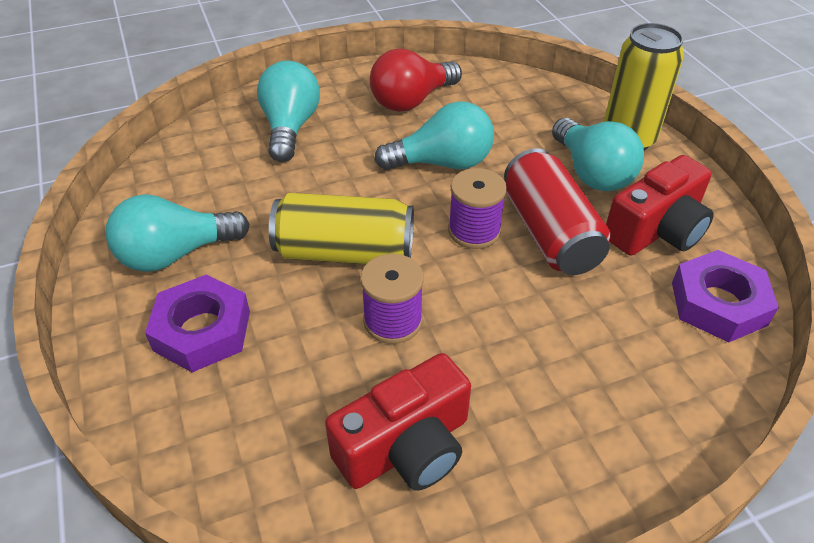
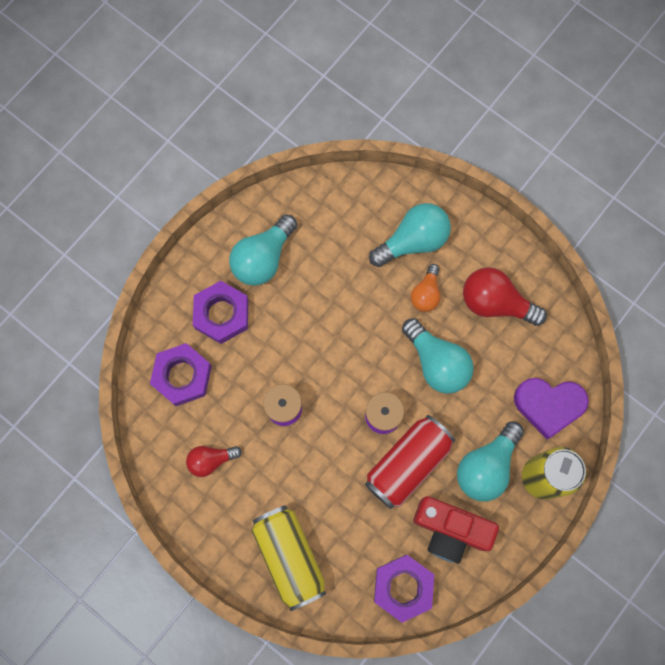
camera: 60 degrees right, 30 degrees up
turquoise light bulb [106,194,250,272] -> turquoise light bulb turned 90 degrees counterclockwise [229,214,297,286]
yellow can [269,193,414,264] -> yellow can moved to [252,505,326,611]
red camera [325,353,471,491] -> red light bulb [186,446,242,477]
none -> purple nut [150,343,212,406]
none -> orange light bulb [411,264,440,312]
none -> purple heart [514,378,589,439]

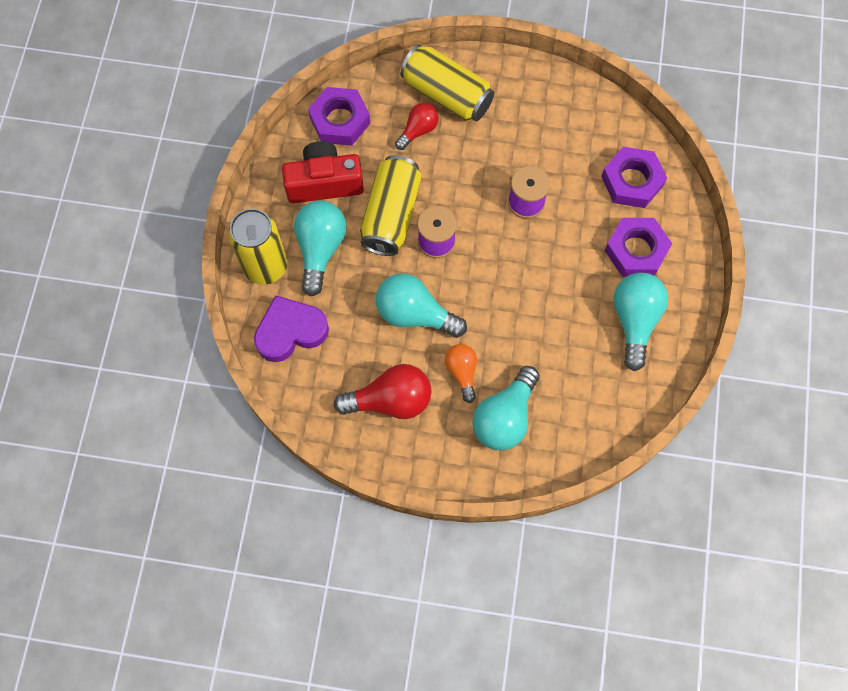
camera: 150 degrees right, 5 degrees down
red light bulb [186,446,242,477] -> red light bulb moved to [395,103,439,150]
red can [365,415,455,509] -> yellow can [360,155,422,256]

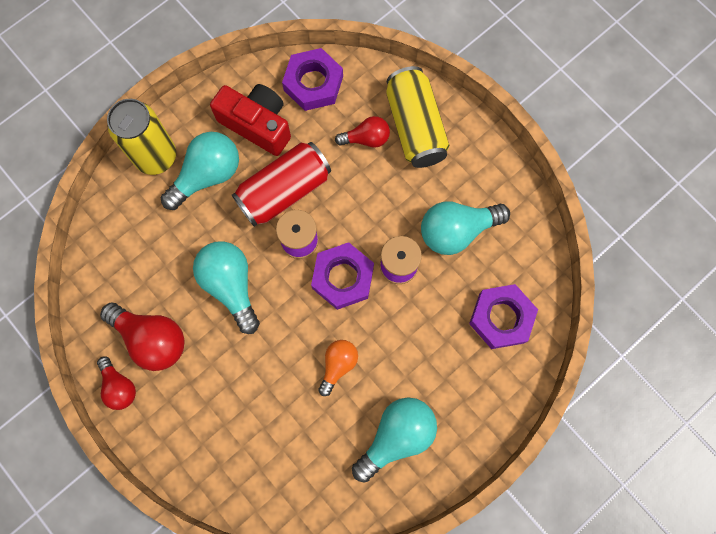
camera: 40 degrees right, 5 degrees up
purple heart [254,295,329,362] -> none
yellow can [360,155,422,256] -> red can [232,142,331,227]
orange light bulb [445,344,477,403] -> orange light bulb moved to [318,340,358,396]
turquoise light bulb [472,366,540,450] -> turquoise light bulb moved to [421,201,510,255]
purple nut [605,218,672,276] -> purple nut moved to [311,242,374,310]
none -> red light bulb [97,356,136,410]

